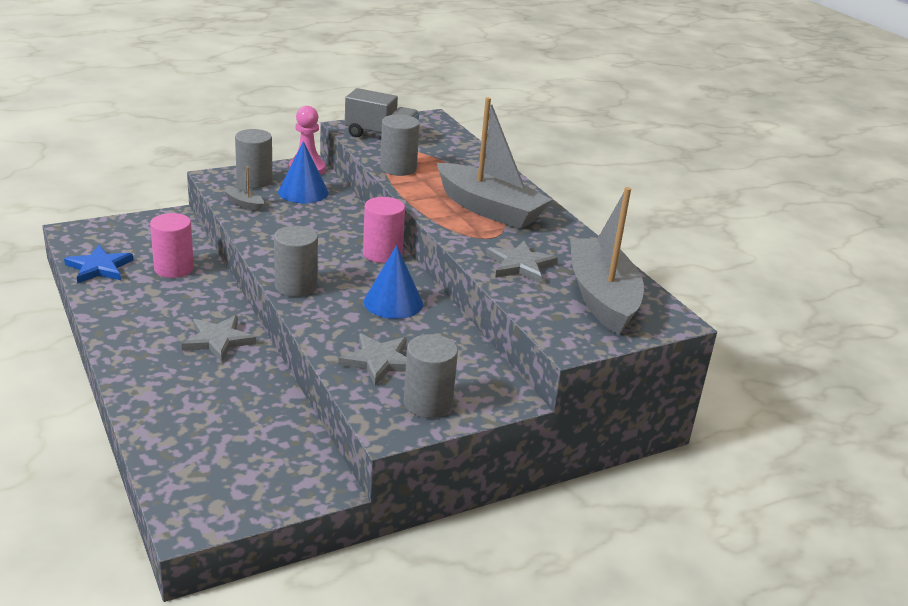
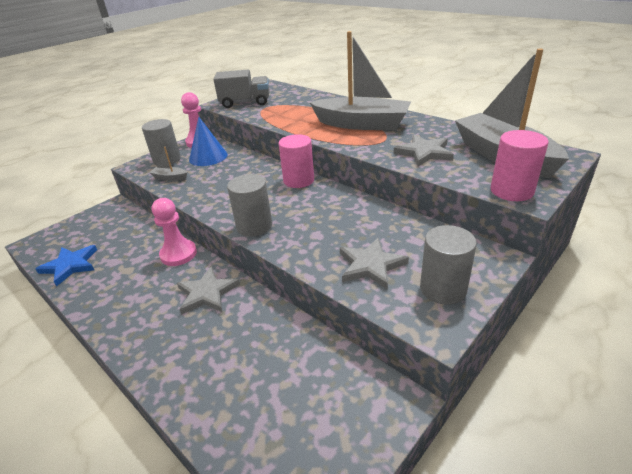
camera: 15 degrees left, 5 degrees up
pink cylinder [150,213,194,278] -> pink cylinder moved to [490,130,549,201]
blue cone [364,245,423,319] -> none
grey cylinder [380,114,420,176] -> none
none -> pink pawn [152,198,197,266]

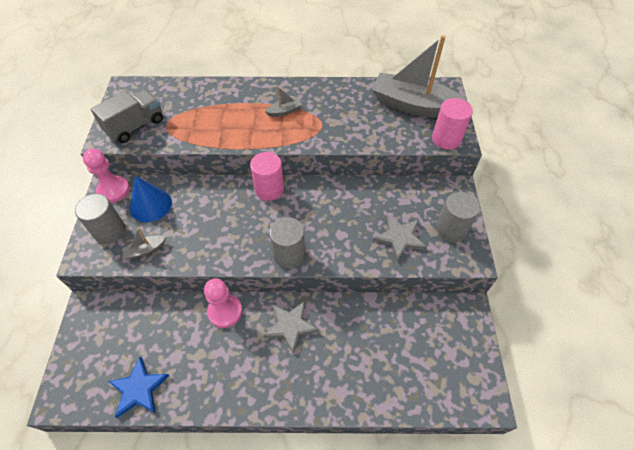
camera: 45 degrees left, 20 degrees up
grey boat [309,31,411,130] -> grey boat [265,86,302,117], size x0.40
grey star [394,135,454,167] -> none

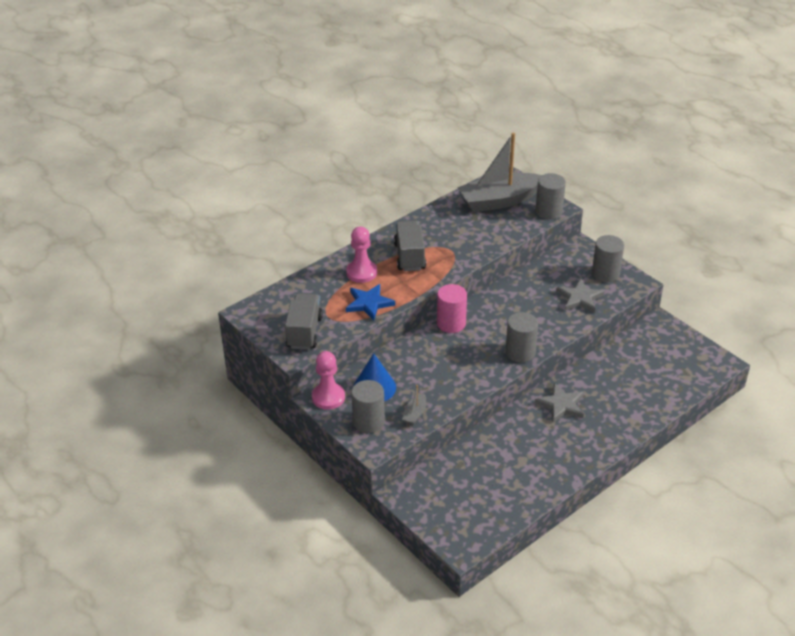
camera: 40 degrees left, 15 degrees down
blue star [108,357,169,418] -> blue star moved to [346,284,395,320]
pink pawn [204,278,242,328] -> pink pawn moved to [346,227,377,283]
grey boat [265,86,302,117] -> grey truck [394,220,426,271]
pink cylinder [432,98,473,150] -> grey cylinder [535,173,566,219]

